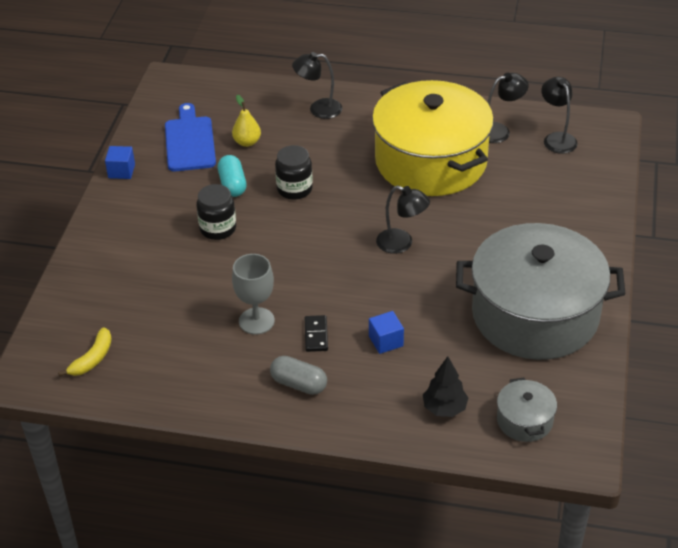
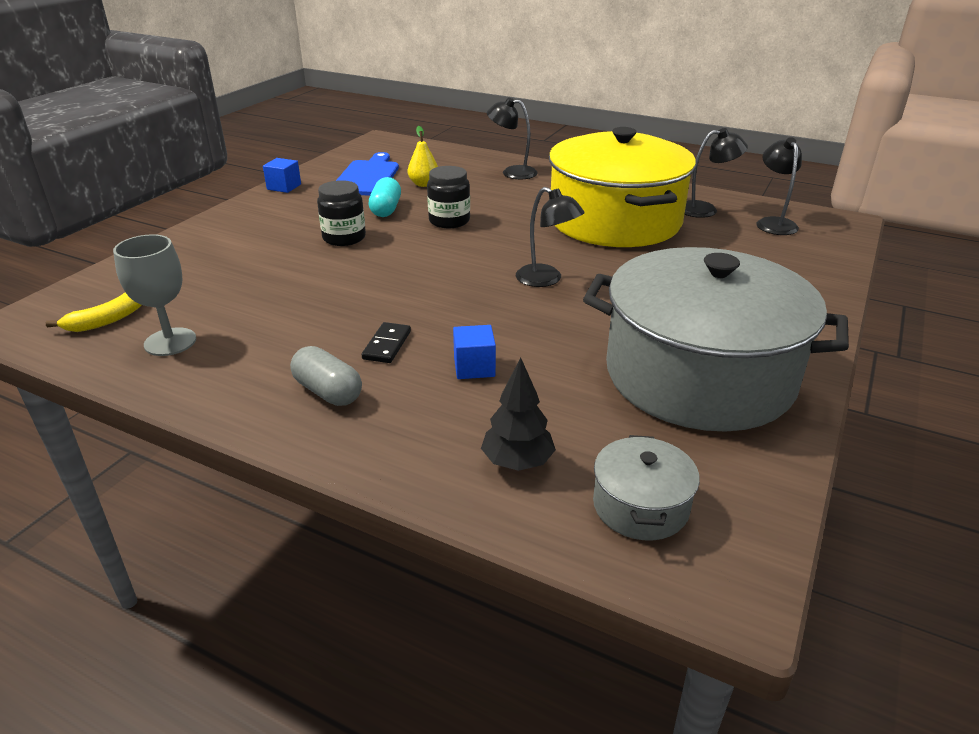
camera: 15 degrees right, 10 degrees down
grey goblet [232,254,275,335] -> grey goblet moved to [113,234,196,356]

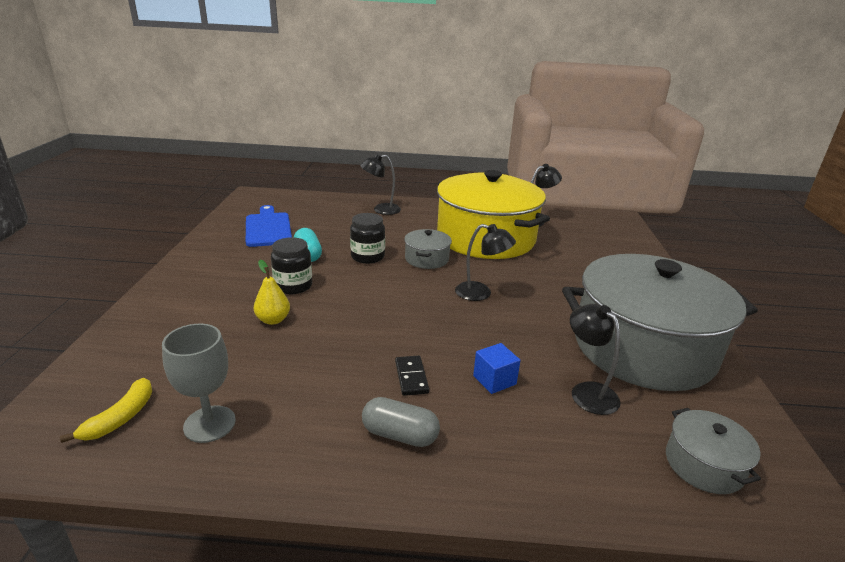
camera: 25 degrees left, 5 degrees down
blue cube [263,158,301,193] -> none
yellow pear [408,126,438,187] -> yellow pear moved to [254,260,290,325]
black tree [481,358,556,471] -> none
black lamp [756,137,802,235] -> black lamp moved to [570,304,621,415]
none -> grey pot [404,229,452,269]

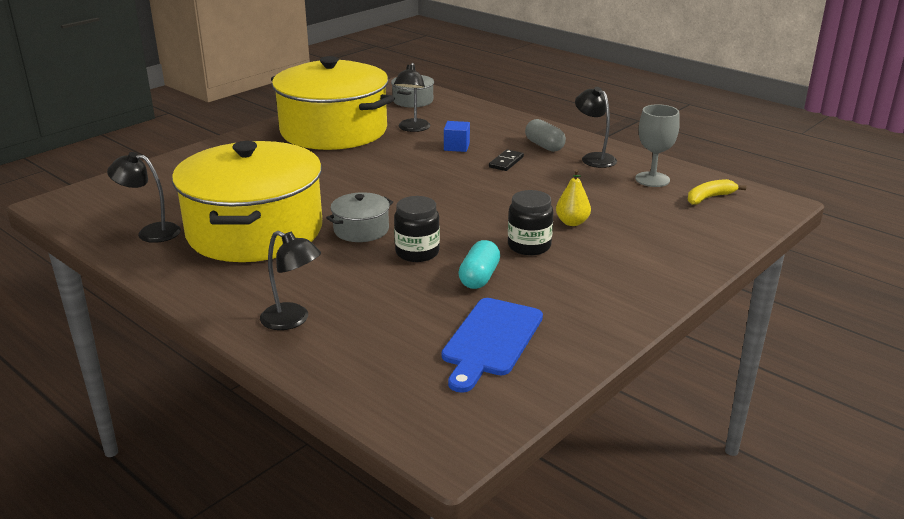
camera: 140 degrees left, 0 degrees up
black lamp [455,224,516,301] -> black lamp moved to [575,87,617,168]
grey pot [562,254,758,391] -> yellow pot [271,56,395,150]

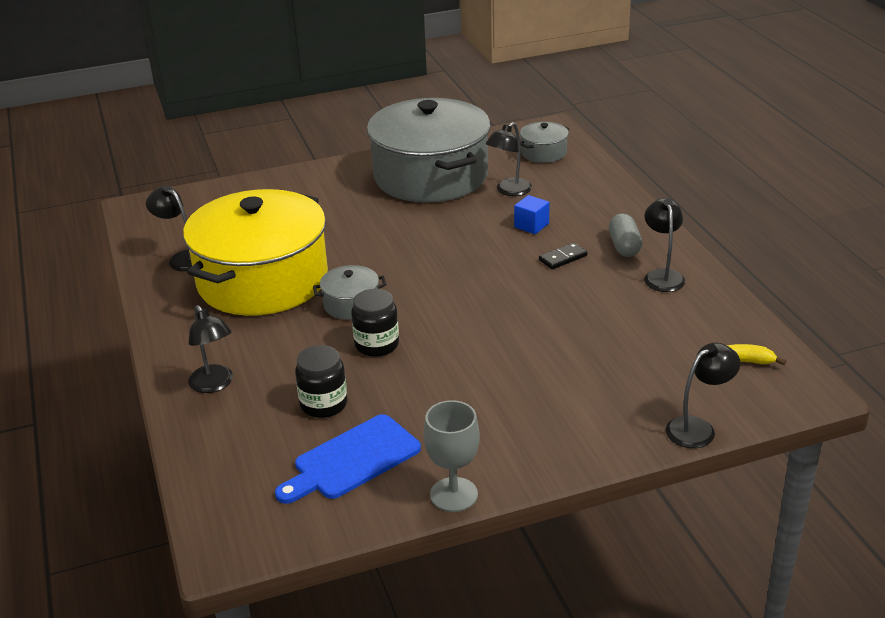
camera: 30 degrees right, 5 degrees up
yellow pot [271,56,395,150] -> grey pot [367,98,490,202]
turquoise capsule [459,240,500,289] -> none
black jar [508,190,553,255] -> black jar moved to [295,345,347,418]
yellow pear [556,169,591,226] -> none
grey goblet [635,104,680,187] -> grey goblet moved to [424,400,480,512]
none -> black lamp [666,342,740,448]

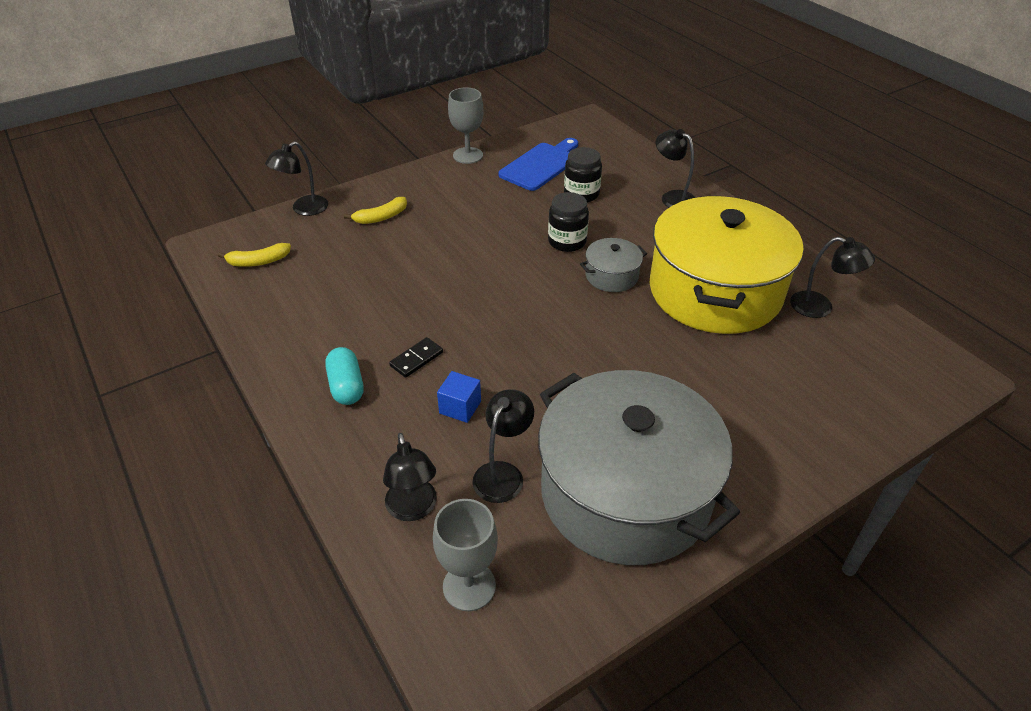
camera: 165 degrees right, 10 degrees up
grey pot [520,122,569,163] -> grey goblet [433,499,498,611]
grey capsule [609,213,642,257] -> turquoise capsule [325,347,364,405]
black lamp [644,198,685,292] -> black lamp moved to [383,433,437,521]
none -> yellow banana [344,197,407,224]

